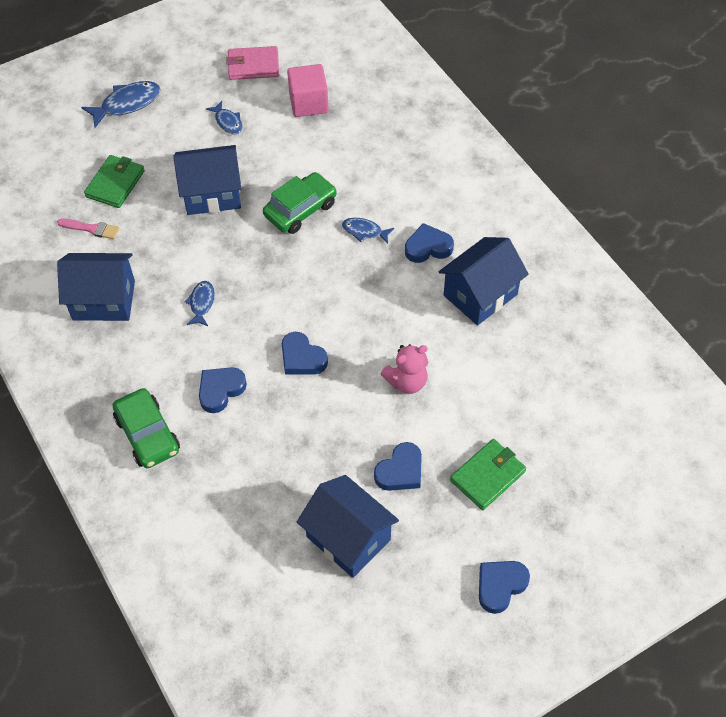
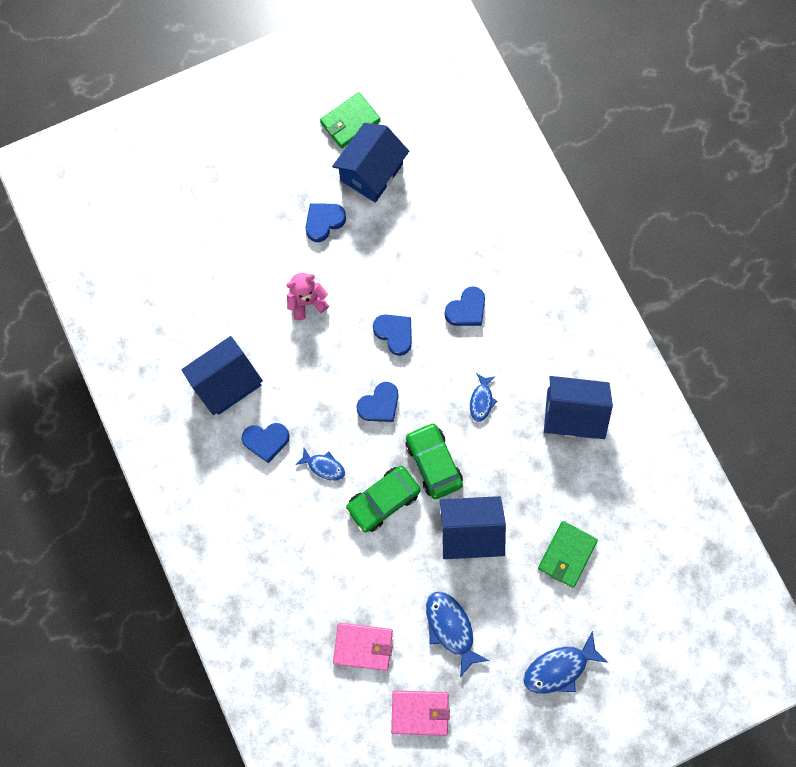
camera: 175 degrees left, 20 degrees up
pink brush [57,219,119,239] -> none
green car [113,388,180,468] -> green car moved to [406,422,463,499]
blue fish [206,101,243,134] -> blue fish [426,591,490,678], size x1.66
pink cube [287,64,329,117] -> pink wallet [333,623,393,671]
blue house [297,475,399,578] -> blue house turned 75 degrees clockwise [332,123,409,203]
green wallet [450,439,526,510] -> green wallet moved to [320,92,381,148]
blue heart [479,561,530,614] -> blue heart moved to [357,382,398,422]

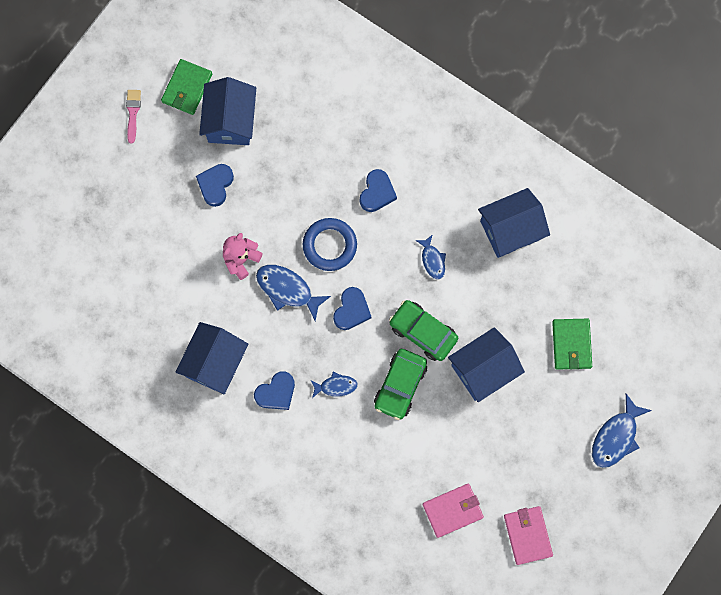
camera: 30 degrees left, 0 degrees up
blue heart [373,314,412,356] -> blue ring [303,218,357,271]
pink wallet [391,690,450,736] -> pink wallet turned 75 degrees counterclockwise [504,506,553,565]
blue fish [426,591,490,678] -> blue fish moved to [256,265,331,321]
none -> pink brush [126,90,141,144]

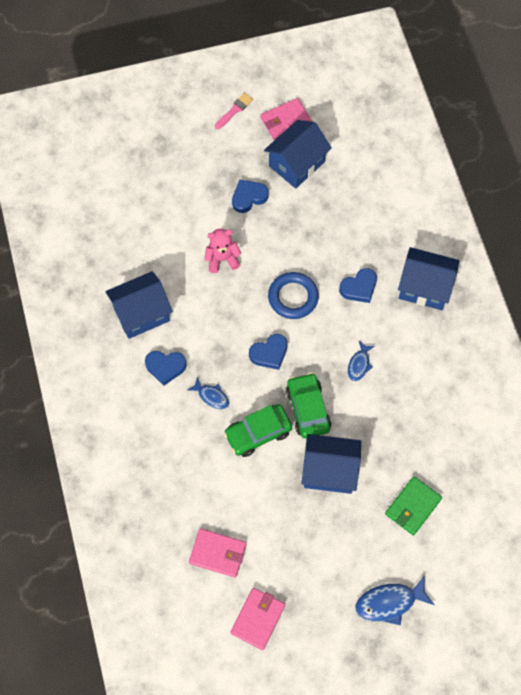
camera: 40 degrees right, 10 degrees down
green wallet [161,59,212,115] -> pink wallet [261,98,312,140]
blue fish [256,265,331,321] -> none
blue house [478,188,550,258] -> blue house moved to [398,247,459,310]

